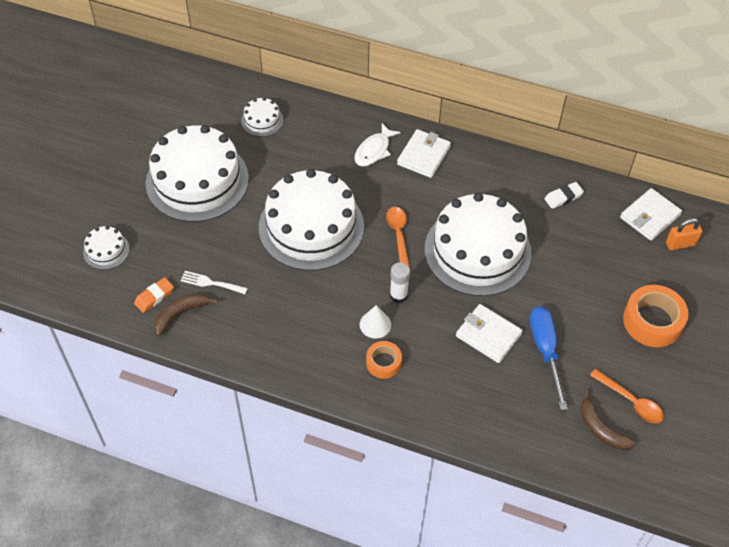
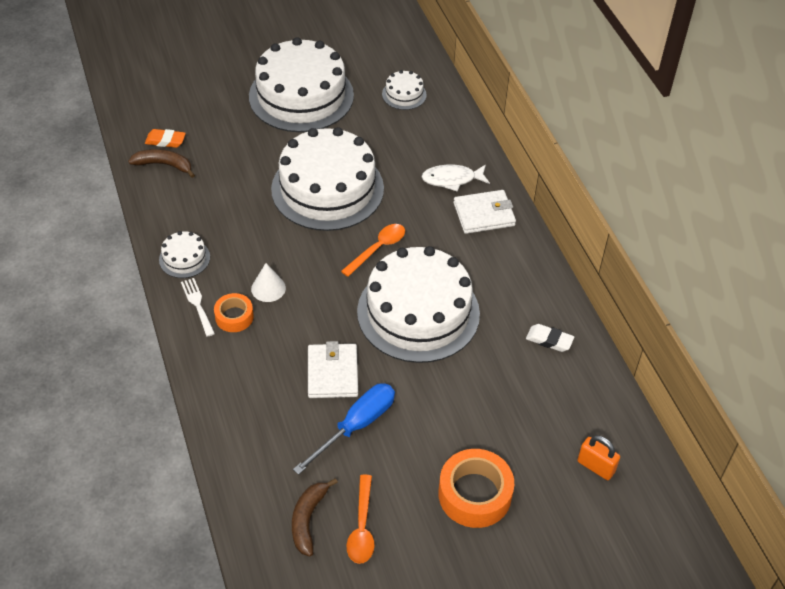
camera: 50 degrees right, 5 degrees down
white cake [83,226,130,270] -> white cake moved to [159,231,210,278]
white fork [180,271,248,294] -> white fork moved to [181,278,215,337]
white glue stick [390,262,410,303] -> none
white wallet [620,188,682,241] -> none

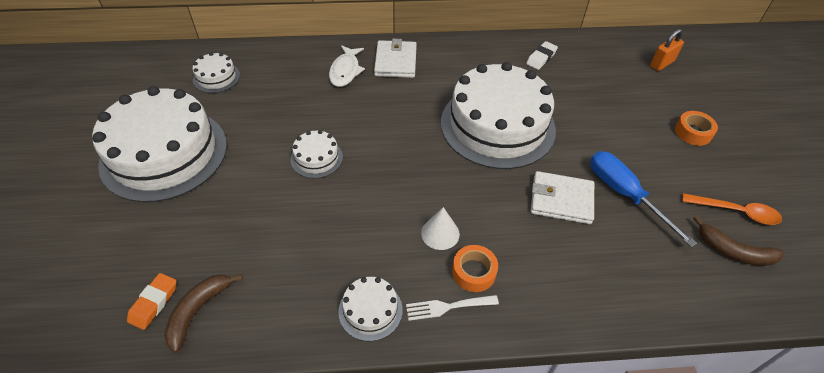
camera: 75 degrees left, 0 degrees up
white cake [271,127,384,231] -> white cake [290,130,343,178], size x0.43
orange spoon [341,224,405,277] -> none
orange tape [438,449,514,528] -> orange tape [675,111,718,146], size x0.58

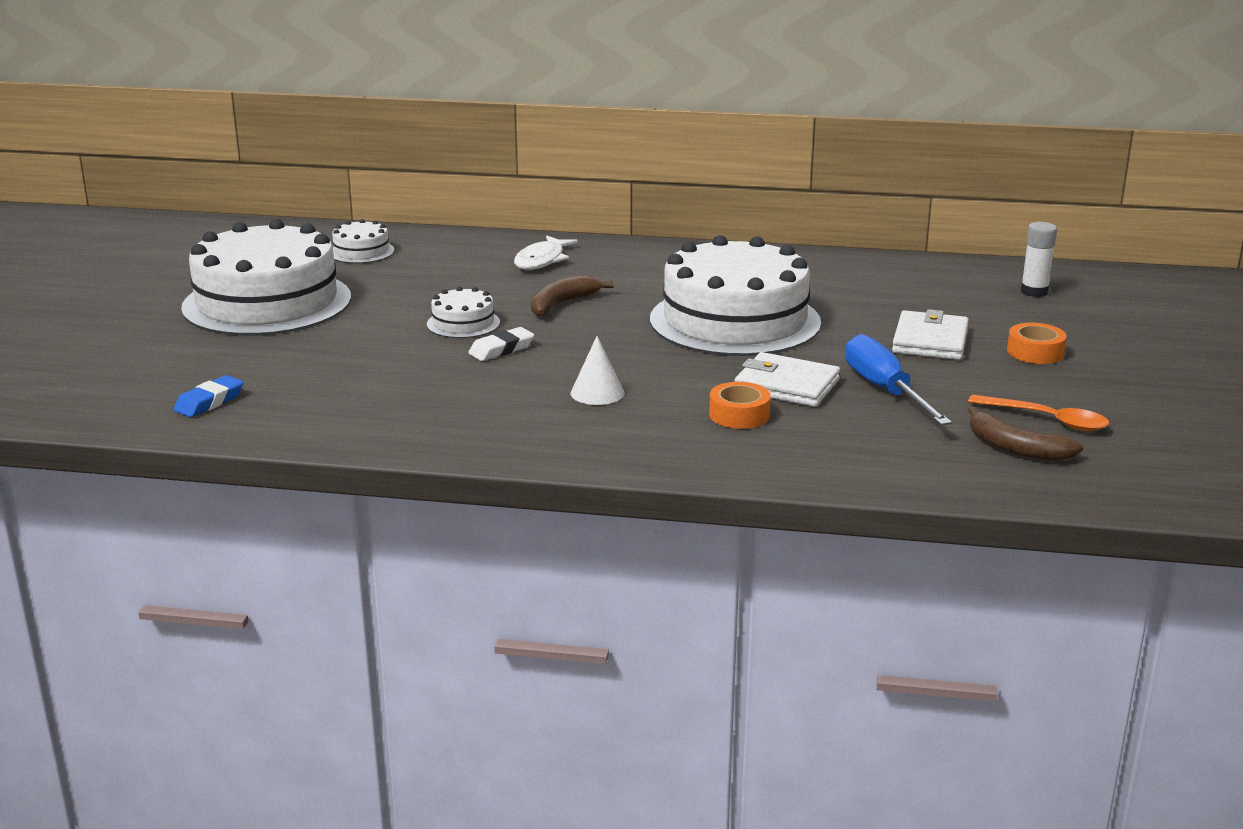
camera: 15 degrees right, 25 degrees down
orange eraser [127,273,176,330] -> blue eraser [174,375,243,417]
brown banana [164,274,243,353] -> brown banana moved to [531,275,613,317]
white cake [338,277,403,341] -> none
white wallet [374,39,417,78] -> white wallet moved to [892,309,969,360]
white fork [406,295,499,321] -> none
orange tape [452,245,498,292] -> orange tape moved to [709,382,771,429]
white eraser [526,41,558,70] -> white eraser moved to [468,327,534,361]
orange padlock [650,29,684,71] -> white glue stick [1021,222,1057,297]

